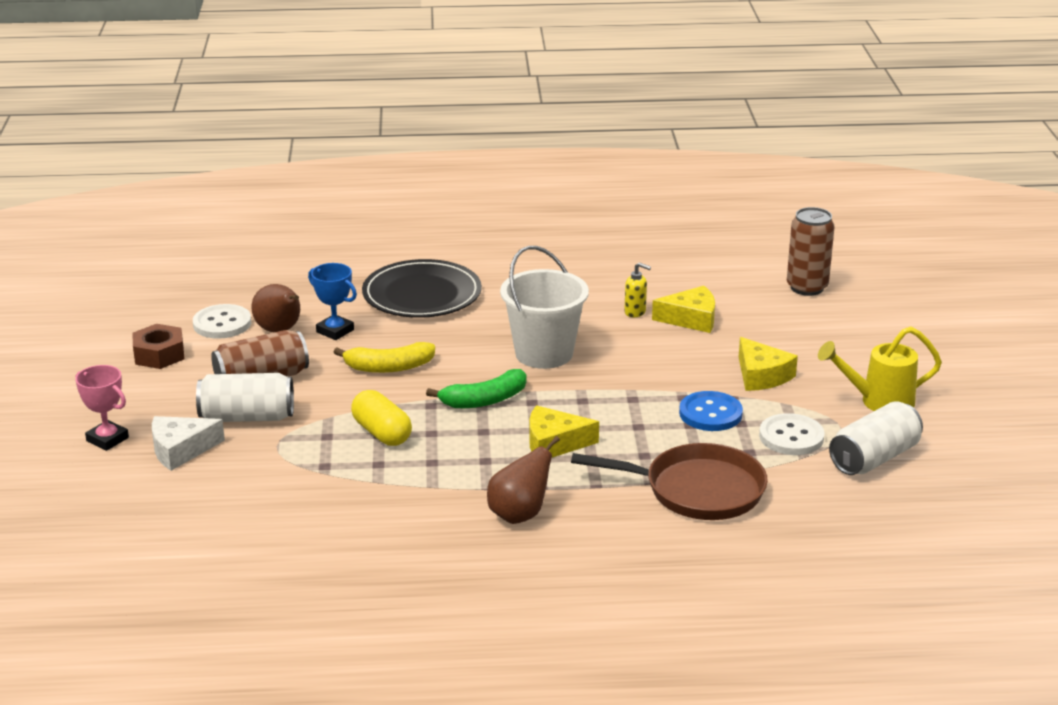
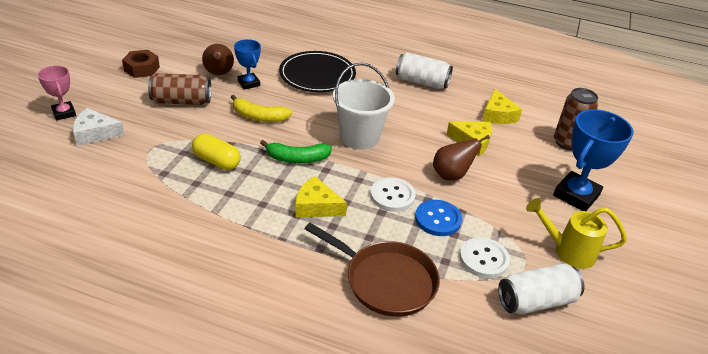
camera: 20 degrees right, 10 degrees up
white button [193,304,251,339] -> white button moved to [370,177,416,212]
white can [196,373,294,422] -> white can moved to [396,52,453,89]
yellow capsule [351,390,412,446] -> yellow capsule turned 45 degrees counterclockwise [192,134,241,170]
brown pear [487,436,560,524] -> brown pear moved to [433,135,490,181]
yellow soap dispenser [624,262,651,317] -> none
yellow cheese [739,337,798,391] -> yellow cheese moved to [482,89,522,124]
none -> blue trophy [553,109,634,211]

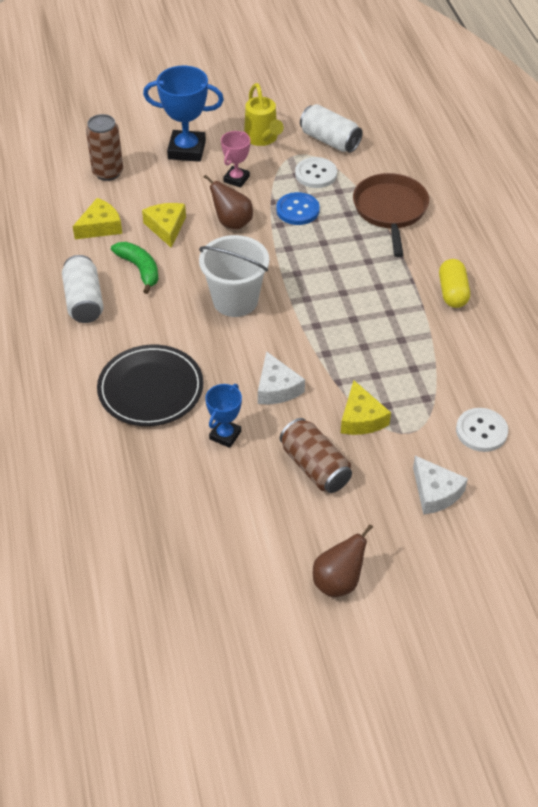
camera: 120 degrees left, 10 degrees up
pink trophy [37,65,76,120] -> pink trophy moved to [221,131,250,188]
brown nut [122,50,160,78] -> none
yellow capsule [192,134,241,170] -> yellow capsule moved to [439,259,470,308]
brown pear [202,44,234,75] -> brown pear moved to [313,524,373,597]
yellow banana [231,95,292,122] -> white cheese [258,351,305,404]
green banana [260,140,332,163] -> green banana moved to [111,242,159,294]
yellow cheese [295,176,347,217] -> yellow cheese moved to [341,381,391,435]
white button [370,177,416,212] -> white button moved to [456,408,508,452]

